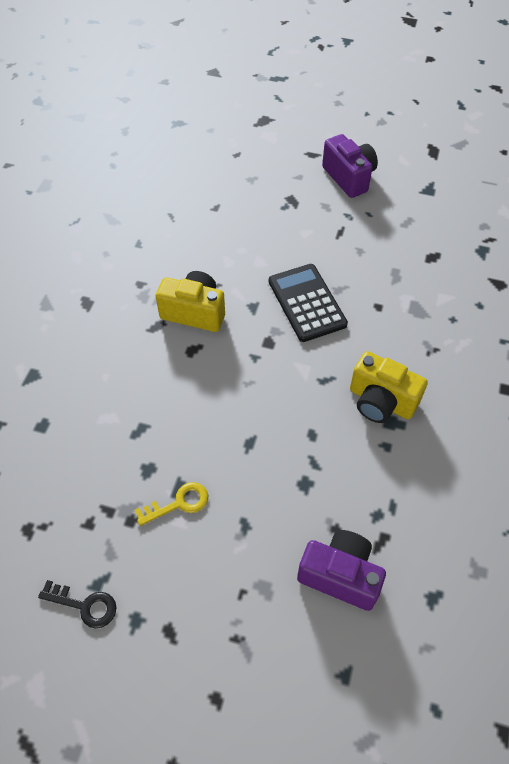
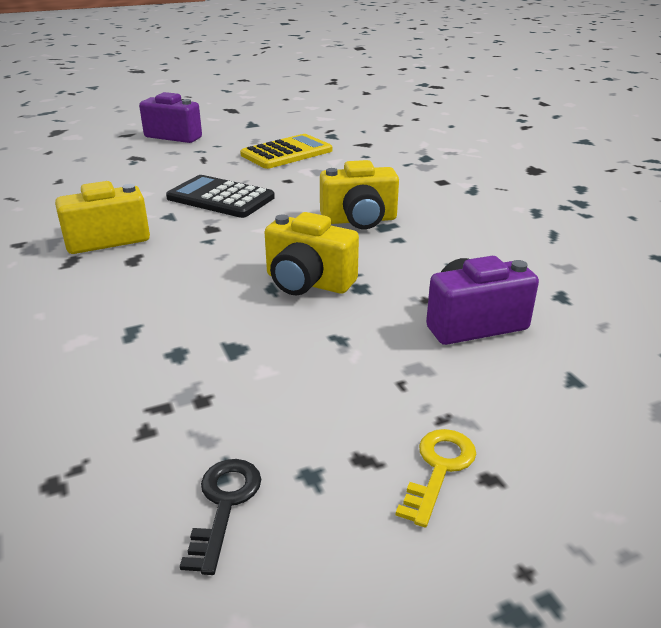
camera: 40 degrees left, 25 degrees down
black key [38,580,116,628] -> black key turned 60 degrees counterclockwise [180,459,261,575]
yellow key [135,482,208,526] -> yellow key moved to [395,429,476,528]
none -> yellow calculator [240,134,332,169]
none -> yellow camera [265,212,359,295]

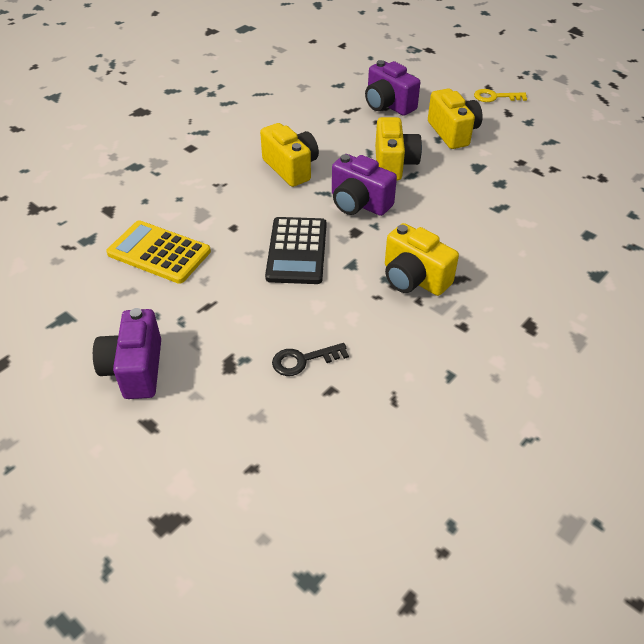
camera: 115 degrees left, 15 degrees up
black key [180,459,261,575] -> black key moved to [272,343,349,376]
none -> purple camera [332,154,397,216]
none -> yellow camera [428,88,483,149]

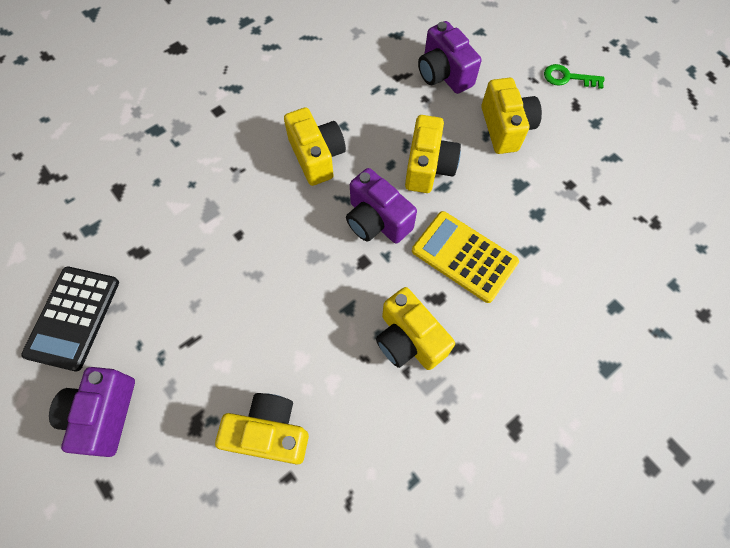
camera: 10 degrees right, 20 degrees up
yellow calculator [106,220,211,284] -> yellow calculator moved to [412,211,519,303]
black calculator [265,217,327,284] -> black calculator moved to [21,267,119,372]
black key [272,343,349,376] -> yellow camera [215,393,309,465]
yellow key [474,89,527,102] -> green key [544,64,605,89]

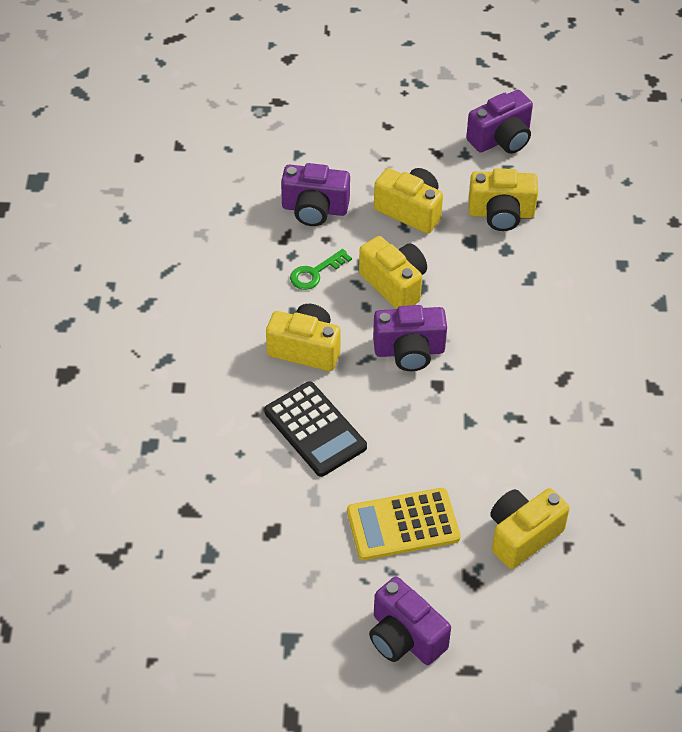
camera: 50 degrees left, 15 degrees down
black calculator [21,267,119,372] -> black calculator moved to [264,381,367,477]
yellow camera [376,287,455,370] -> yellow camera moved to [468,168,538,231]
yellow calculator [412,211,519,303] -> yellow calculator moved to [347,488,461,560]
green key [544,64,605,89] -> green key moved to [290,249,352,290]
none -> purple camera [466,90,533,154]

